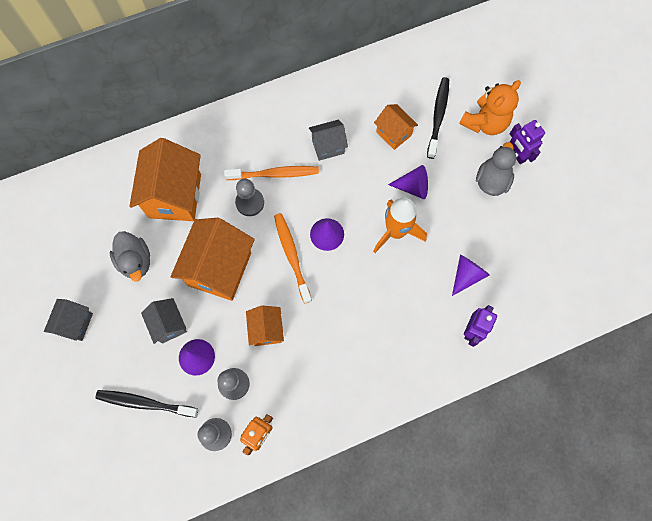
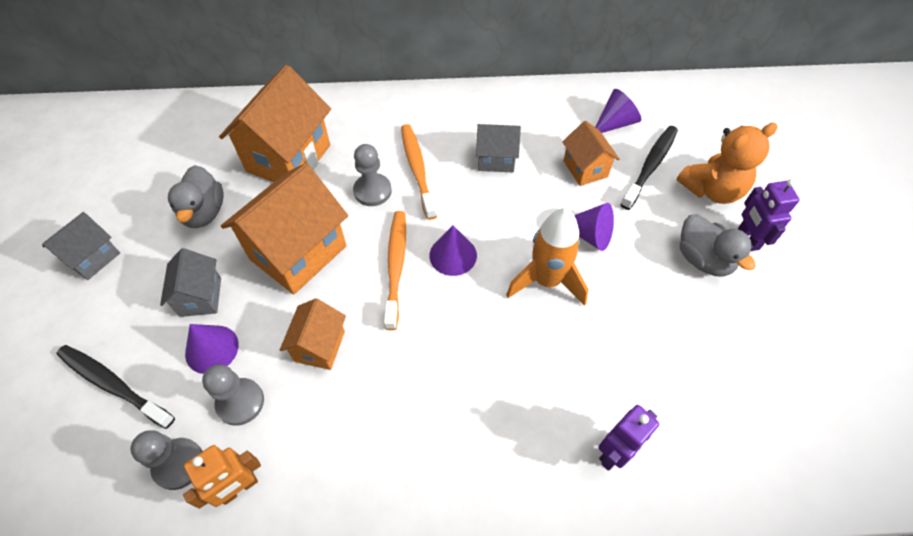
camera: 20 degrees right, 15 degrees down
orange toothbrush [224,166,319,180] -> orange toothbrush turned 120 degrees counterclockwise [401,124,437,220]
purple cone [452,254,490,296] -> purple cone moved to [595,89,641,133]
grey duck [476,142,516,196] -> grey duck turned 105 degrees clockwise [680,214,756,277]

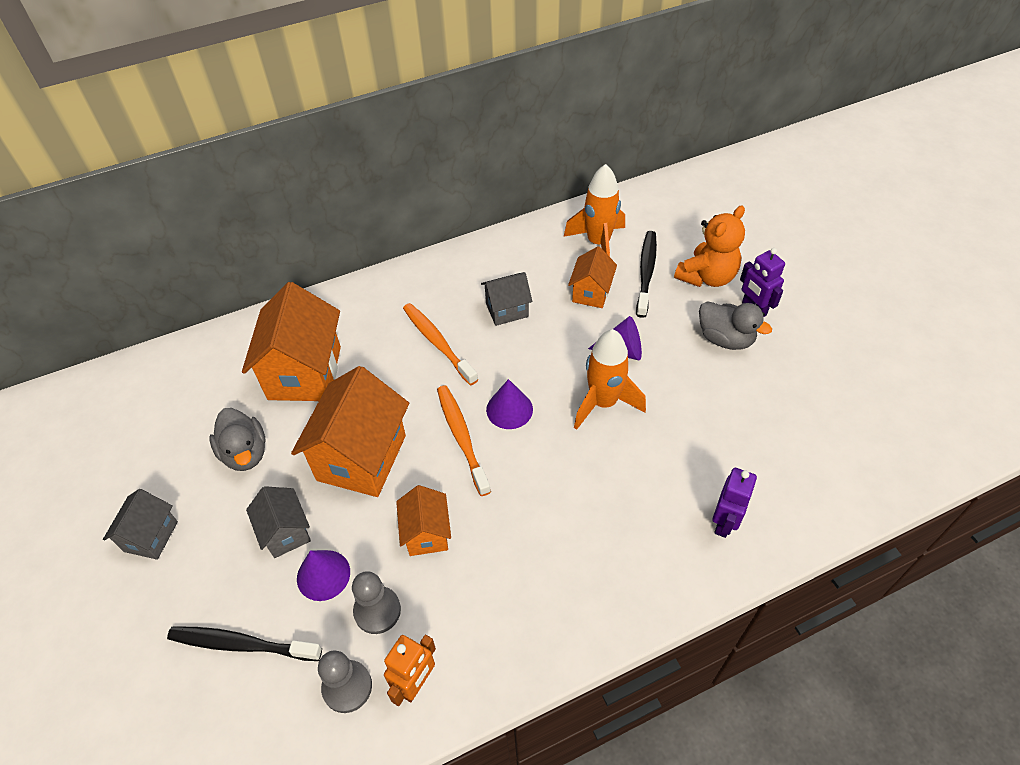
camera: 20 degrees left, 5 degrees down
grey pawn [353,144,392,206] -> none
orange house [562,121,620,186] -> orange house turned 60 degrees clockwise [568,246,617,308]
purple cone [595,89,641,133] -> orange rocket [564,164,625,257]

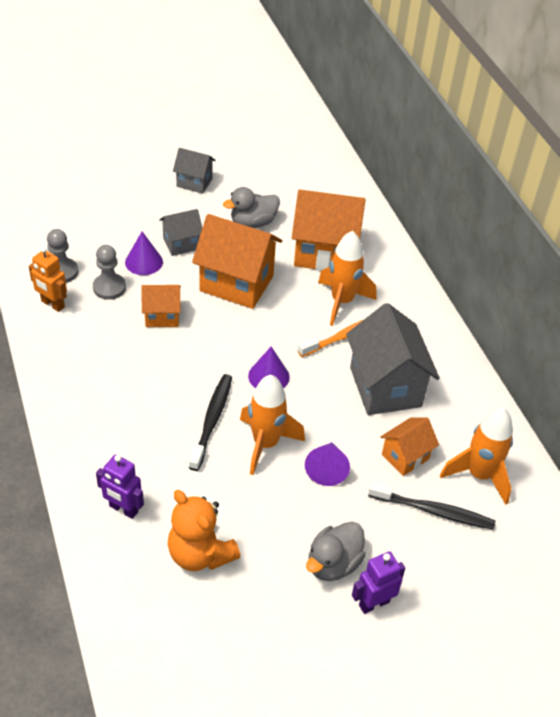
camera: 90 degrees right, 5 degrees down
black toothbrush [167,626,322,661] -> black toothbrush moved to [189,374,232,471]
orange toothbrush [437,385,491,496] -> none
grey house [481,272,532,326] -> grey house [346,303,440,415], size x1.86
orange house [568,246,617,308] -> orange house turned 60 degrees counterclockwise [380,418,439,476]
orange teddy bear [674,206,745,287] -> orange teddy bear moved to [168,490,241,571]
none -> orange rocket [318,231,376,326]

